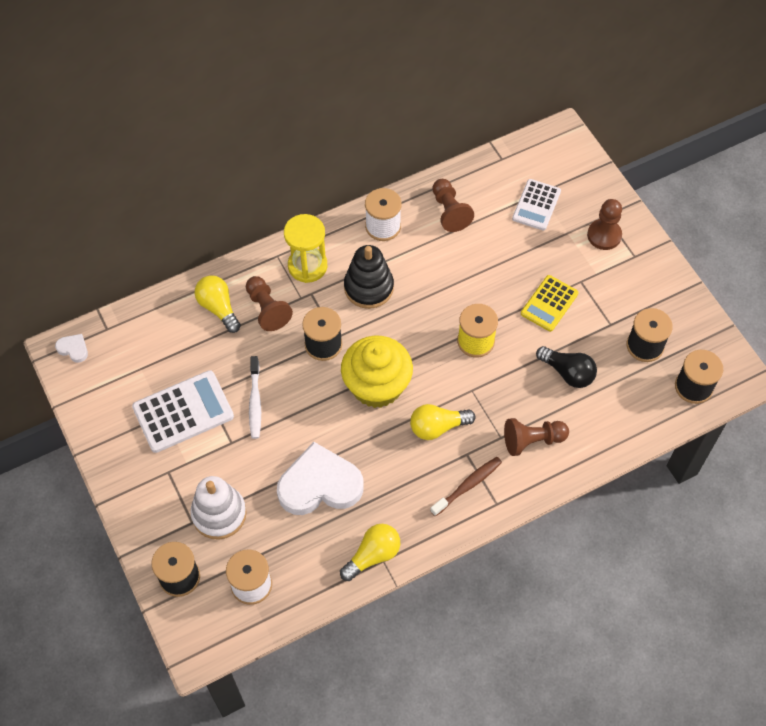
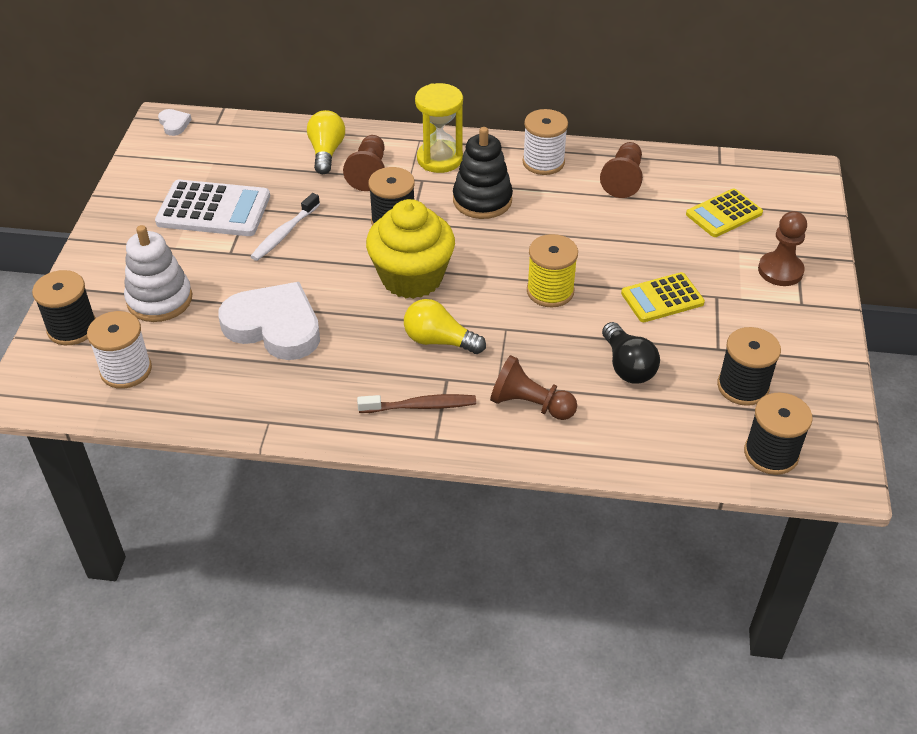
camera: 35 degrees right, 15 degrees down
yellow light bulb [340,524,400,581] -> none
white calculator [512,179,561,231] -> yellow calculator [686,188,763,237]

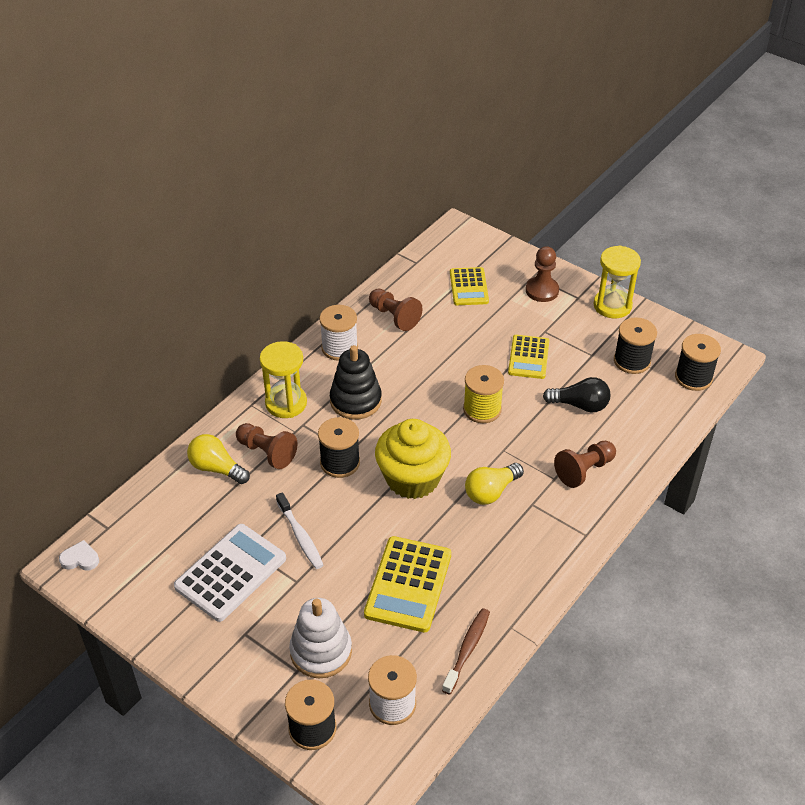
camera: 60 degrees left, 0 degrees up
white heart [218,282,320,360] -> yellow calculator [364,536,451,632]
brown toothbrush [357,394,476,413] -> brown toothbrush moved to [442,608,490,695]
none -> yellow hourglass [593,245,641,319]

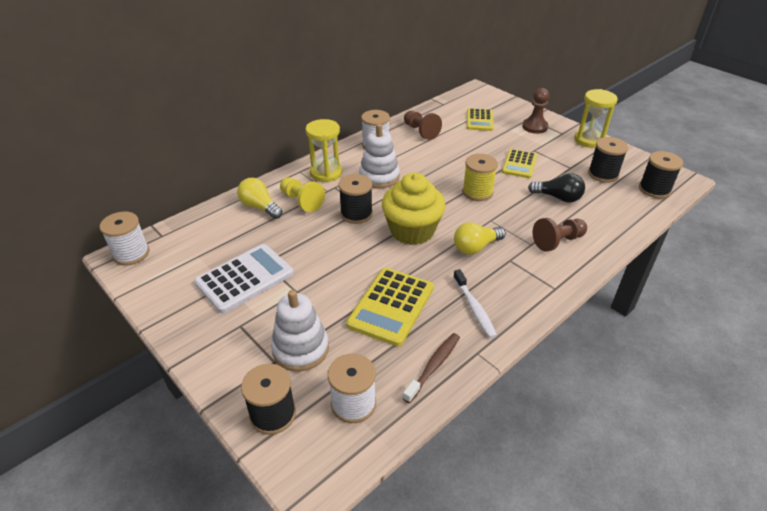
camera: 10 degrees right, 5 degrees down
white heart [59,540,99,571] -> white spool [99,211,149,266]
brown pawn [236,423,298,469] -> yellow pawn [280,177,325,212]
white toothbrush [276,492,324,569] -> white toothbrush moved to [453,269,497,339]
black stacking toy [330,345,382,420] -> white stacking toy [359,124,400,188]

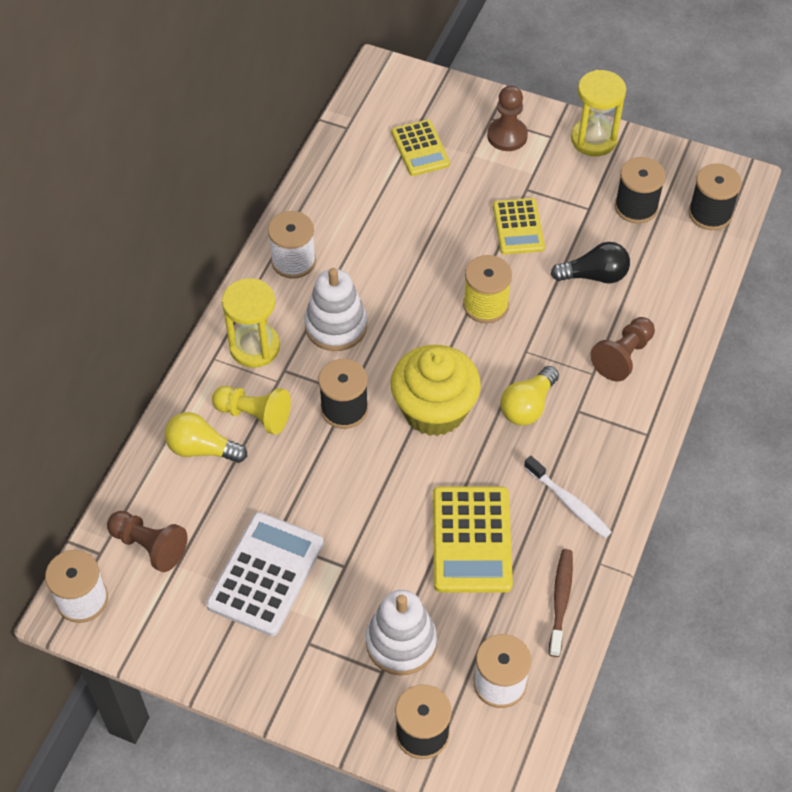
camera: 25 degrees left, 15 degrees up
brown pawn [404,111,442,140] -> brown pawn moved to [107,511,188,572]

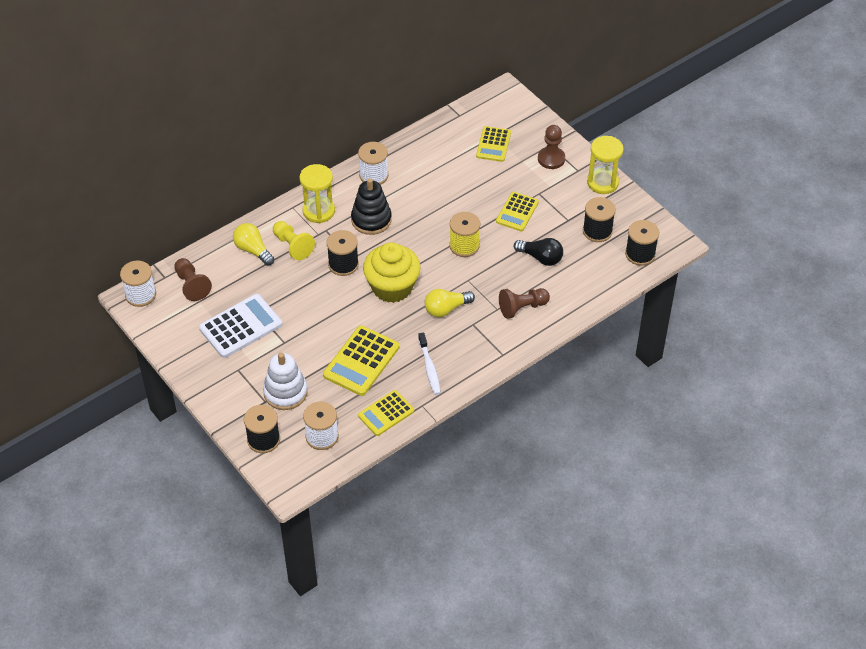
camera: 30 degrees right, 5 degrees down
white stacking toy [304,268,367,351] -> black stacking toy [351,178,392,235]
brown toothbrush [549,549,573,657] -> yellow calculator [358,390,414,436]

